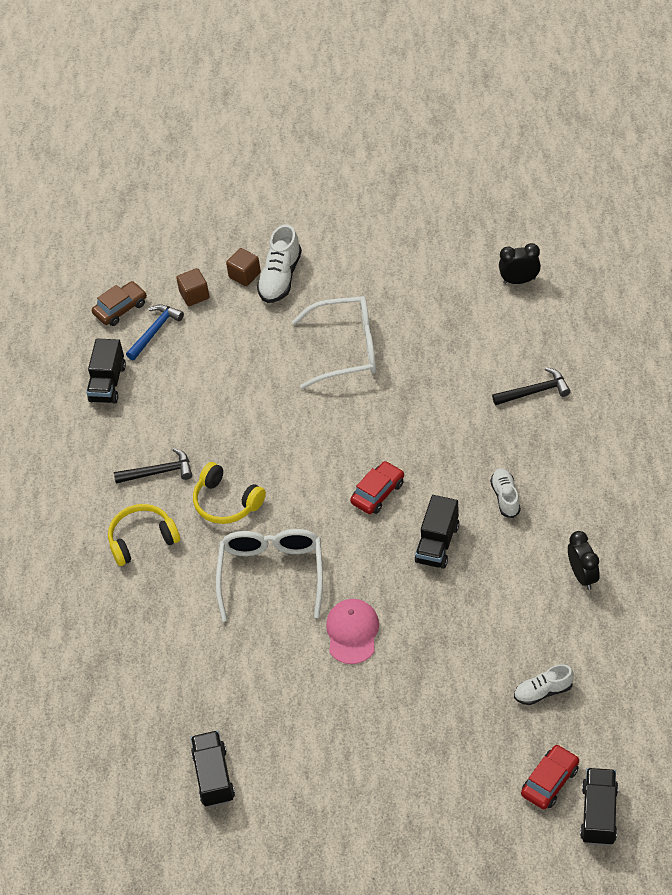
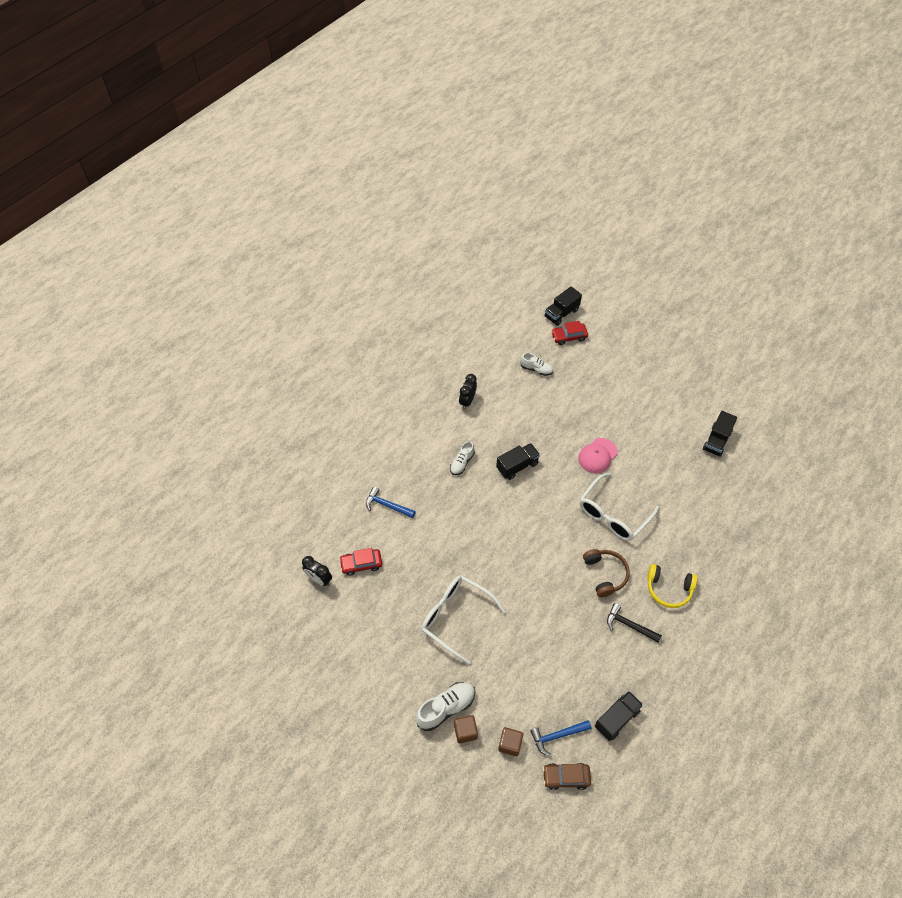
camera: 145 degrees left, 5 degrees up
yellow headphones [193,462,266,524] -> brown headphones [583,549,630,597]
red car [350,461,404,514] -> red car moved to [339,548,382,576]
black hammer [492,367,571,405] -> blue hammer [366,487,416,518]

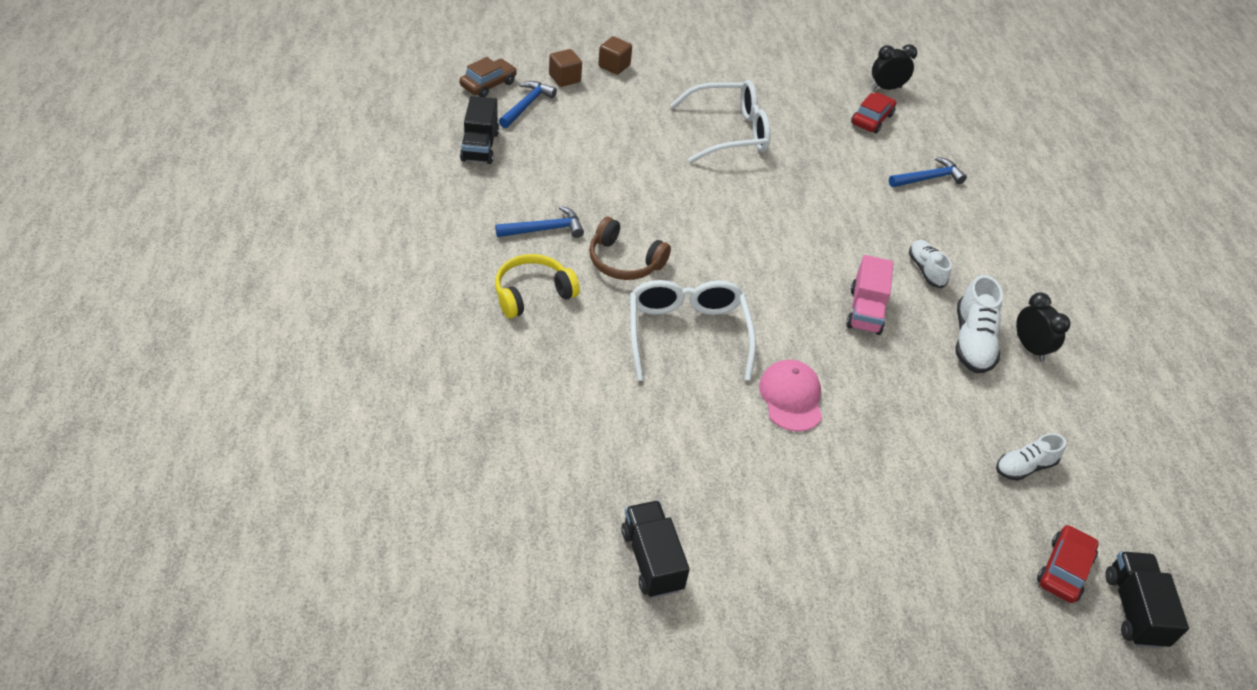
camera: 130 degrees right, 10 degrees down
white shoe [416,682,475,731] -> white shoe moved to [956,275,1003,373]
black truck [496,443,540,480] -> pink truck [846,255,893,335]
black hammer [607,603,662,643] -> blue hammer [495,206,584,238]

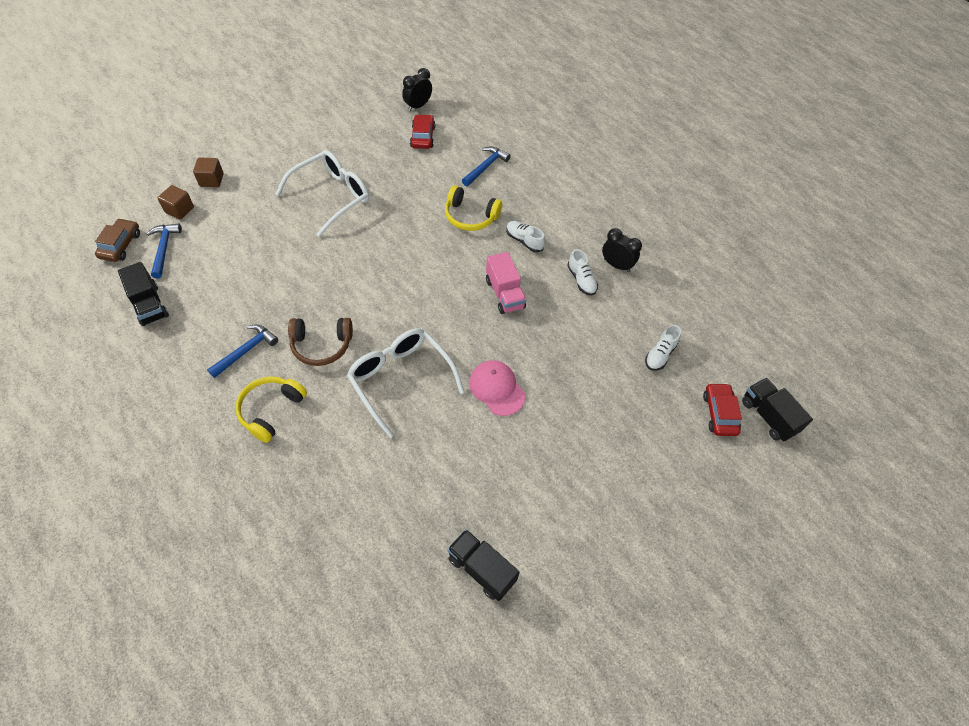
camera: 30 degrees left, 10 degrees up
white shoe [956,275,1003,373] -> white shoe [567,249,598,296], size x0.64
none -> yellow headphones [445,185,502,231]

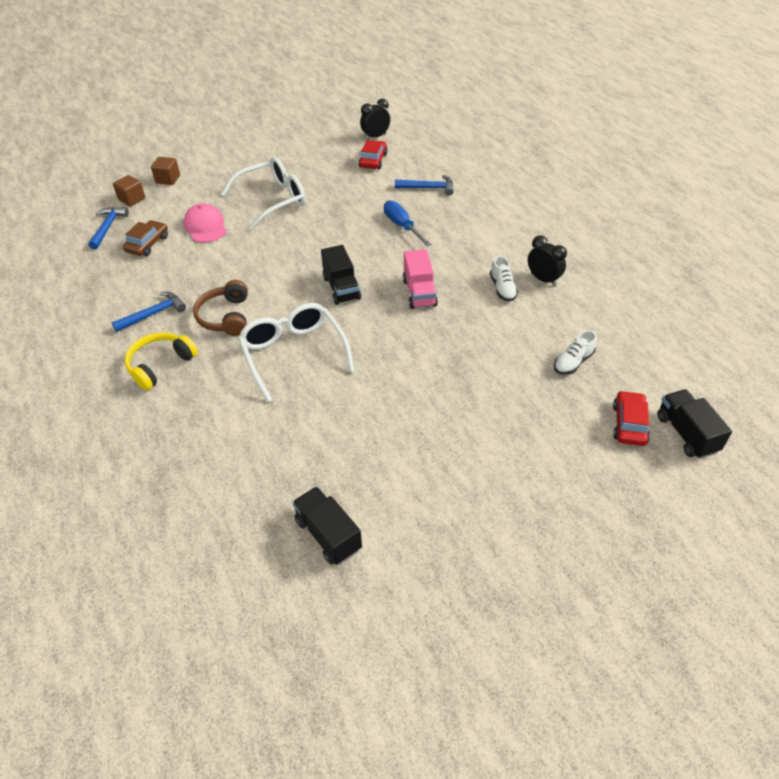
camera: 15 degrees right, 10 degrees down
brown car [95,218,140,262] -> brown car moved to [123,220,168,256]
black truck [118,262,169,326] -> black truck moved to [321,245,361,305]
brown headphones [288,318,353,366] -> brown headphones turned 75 degrees clockwise [193,280,248,336]
yellow headphones [445,185,502,231] -> blue screwdriver [384,200,431,246]
blue hammer [462,146,511,186] -> blue hammer turned 45 degrees clockwise [395,175,454,195]
pink cap [469,360,525,416] -> pink cap moved to [183,203,227,243]
white shoe [506,221,545,252] -> none

